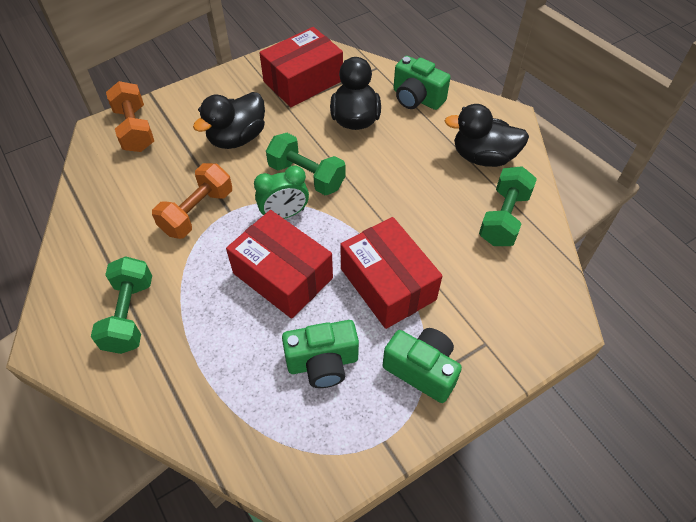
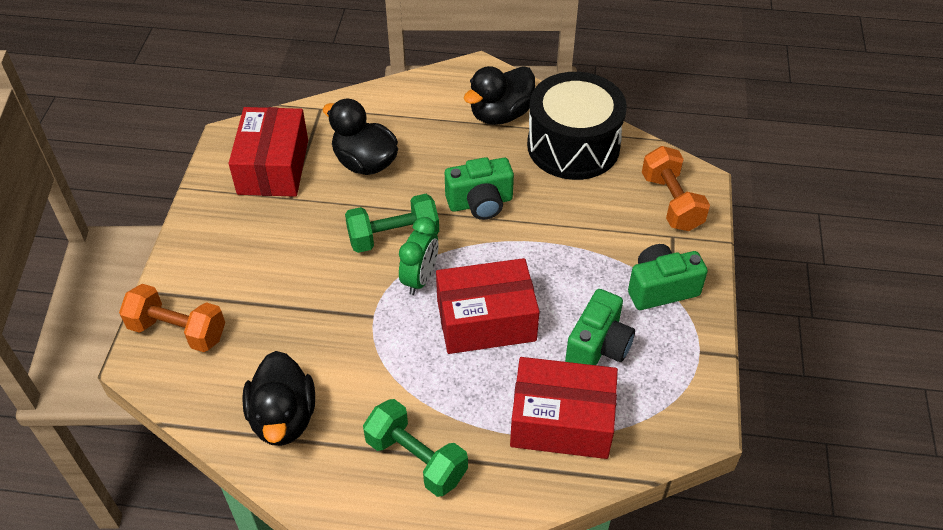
camera: 50 degrees left, 5 degrees down
orange dumbbell [152,163,232,239] -> orange dumbbell moved to [642,146,710,231]
black duck [193,92,265,149] -> black duck moved to [242,351,315,446]
red box [340,217,442,329] -> red box moved to [510,357,618,459]
green camera [393,56,451,110] -> green camera moved to [445,157,514,220]
green dumbbell [479,166,537,246] -> black drum [527,72,627,180]

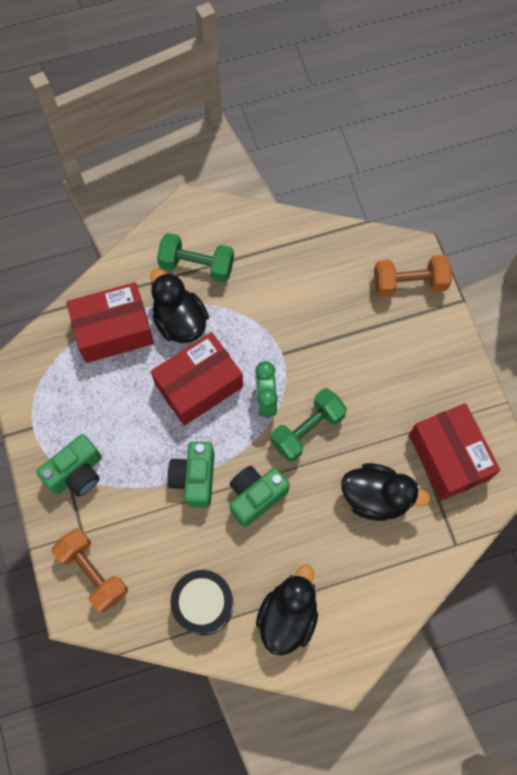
camera: 155 degrees right, 20 degrees up
black duck [242,351,315,446] -> black duck moved to [150,269,209,343]
black drum [527,72,627,180] -> black drum [171,570,234,635], size x0.65
green camera [565,289,635,365] -> green camera moved to [167,441,214,508]

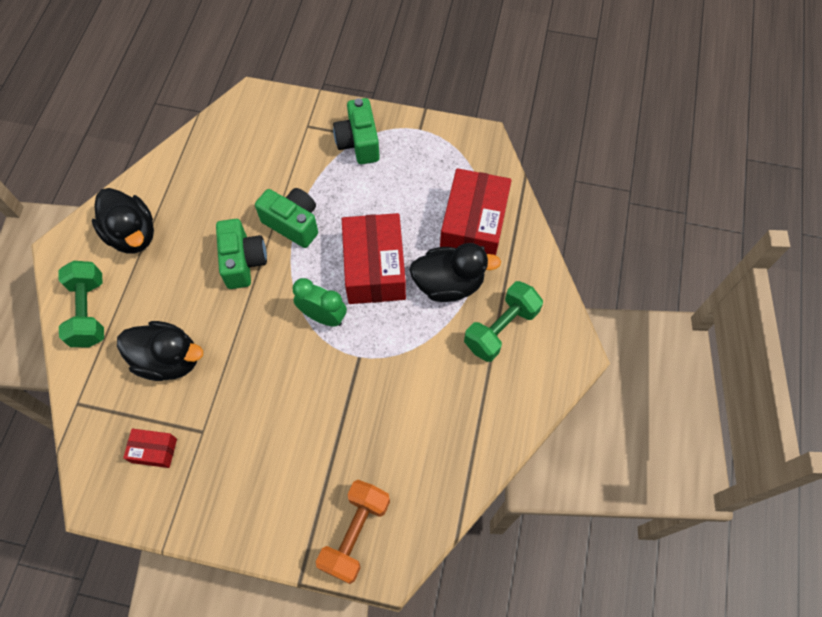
camera: 120 degrees right, 5 degrees down
orange dumbbell [52,529,128,612] -> none
black drum [171,570,234,635] -> none
green dumbbell [270,388,347,462] -> green dumbbell moved to [59,261,104,347]
black duck [341,463,431,521] -> black duck turned 120 degrees counterclockwise [117,321,203,381]
red box [409,403,500,500] -> red box [123,429,177,468], size x0.48

